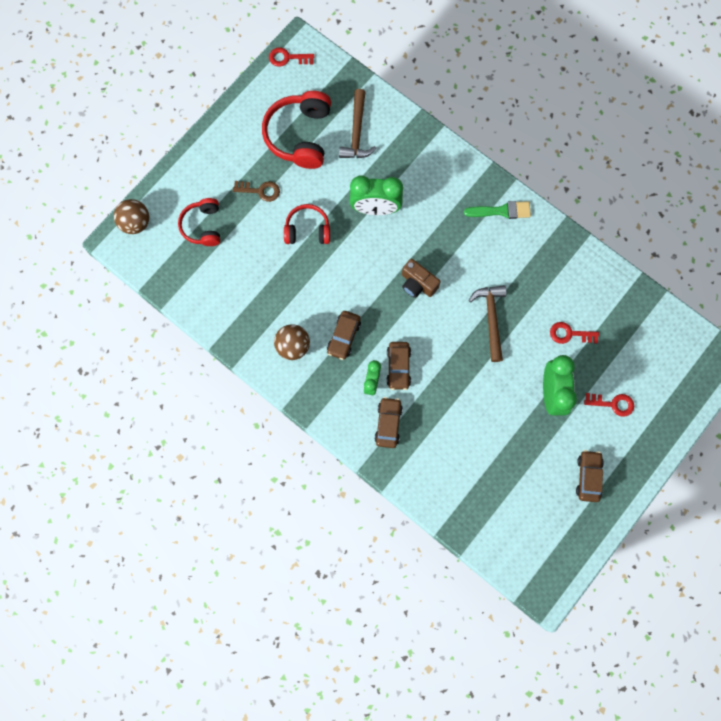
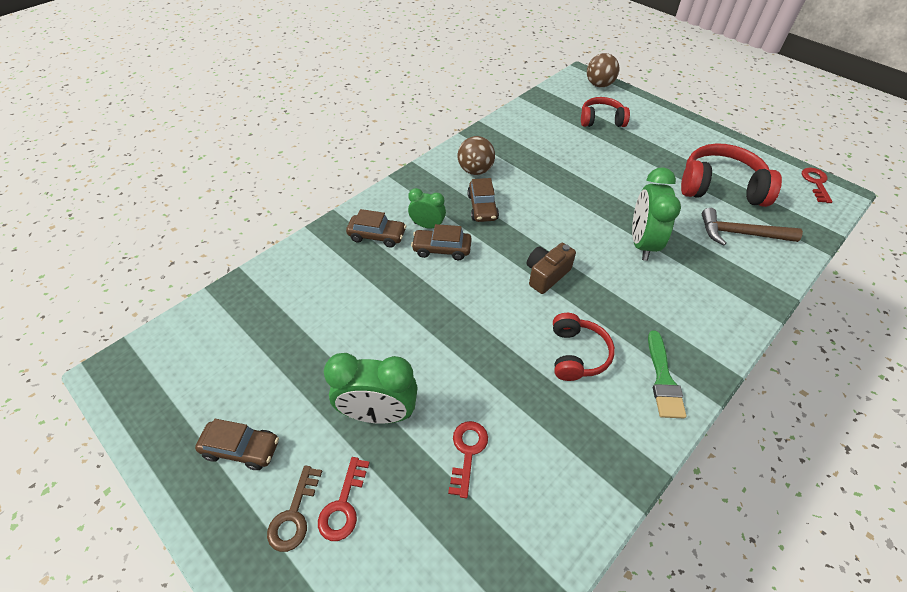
camera: 95 degrees right, 25 degrees down
brown key [233,181,280,202] -> brown key moved to [267,465,322,552]
red headphones [284,204,330,244] -> red headphones moved to [553,313,615,381]
brown car [327,311,361,360] -> brown car turned 120 degrees counterclockwise [467,178,499,222]
brown hammer [468,285,506,362] -> none

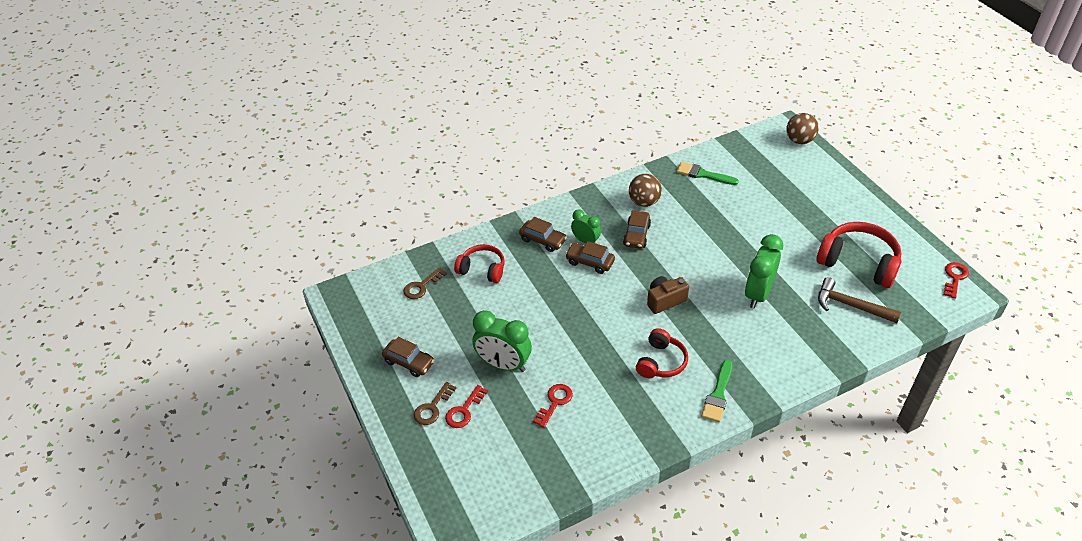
camera: 20 degrees right, 5 degrees down
red headphones [581,97,630,127] -> red headphones moved to [454,244,505,283]
none -> brown key [403,267,447,299]
none -> green brush [676,162,739,185]

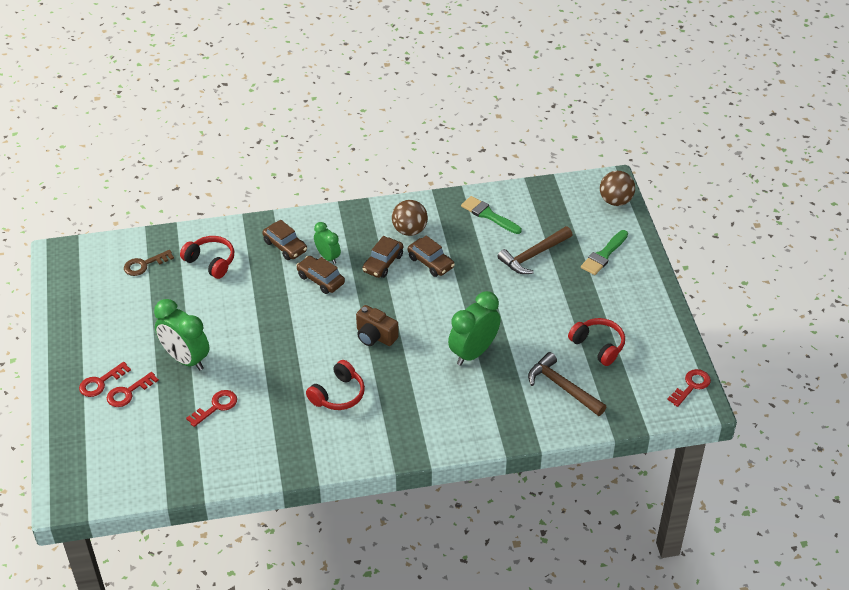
camera: 15 degrees right, 0 degrees up
brown car [382,337,434,377] -> brown car moved to [408,236,455,277]
brown key [414,382,456,425] -> red key [79,362,131,397]
brown camera [647,276,689,314] -> brown camera turned 135 degrees counterclockwise [356,305,399,346]
green brush [701,360,732,422] -> green brush moved to [581,230,628,275]
red headphones [816,222,902,288] -> red headphones [568,318,625,366], size x0.62
none -> brown hammer [497,226,572,274]

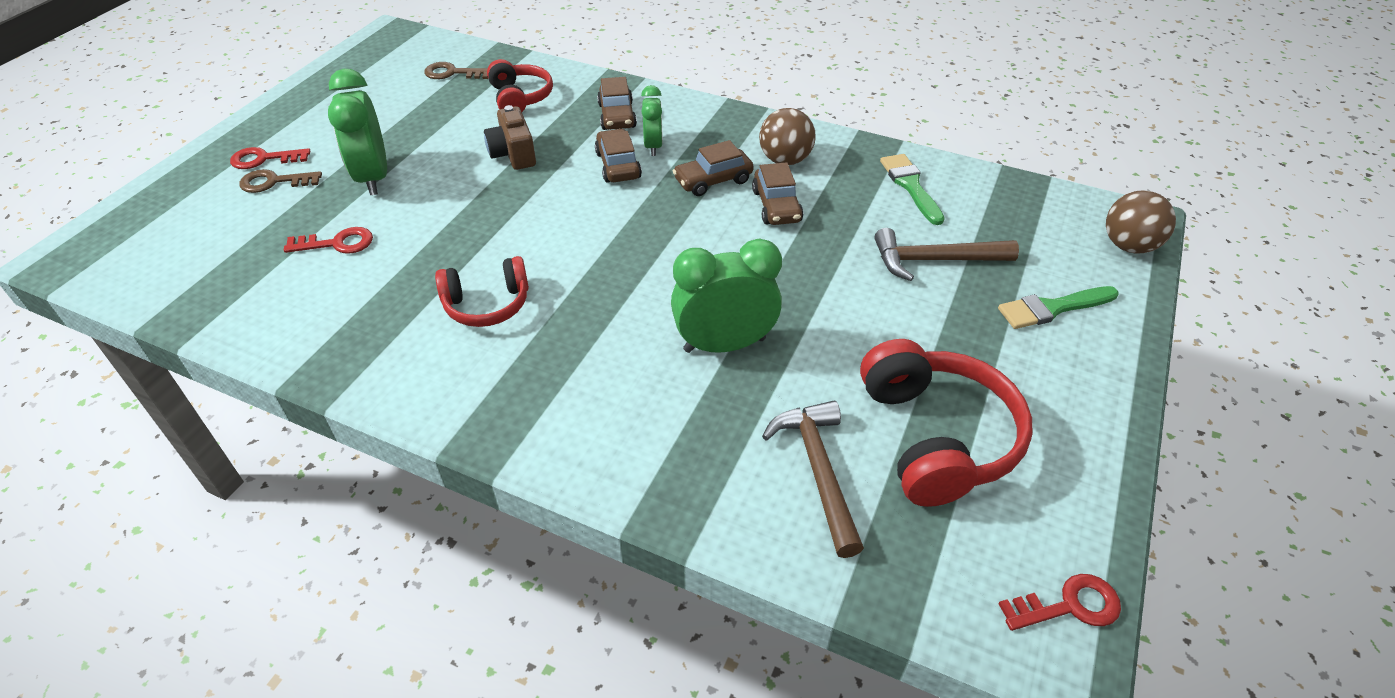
camera: 35 degrees right, 0 degrees up
red key [107,372,159,407] -> brown key [239,169,322,193]
brown camera [356,305,399,346] -> brown camera moved to [484,105,536,170]
red headphones [568,318,625,366] -> red headphones [860,339,1032,507], size x1.62

